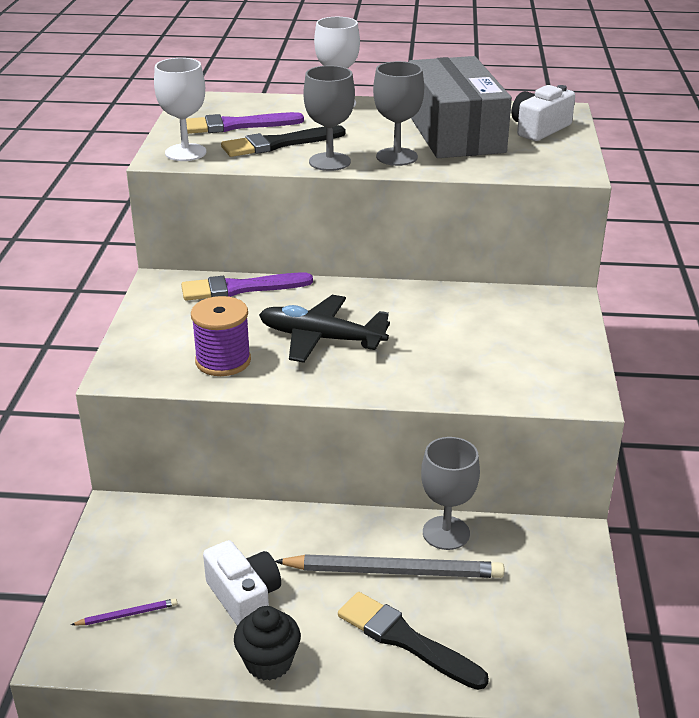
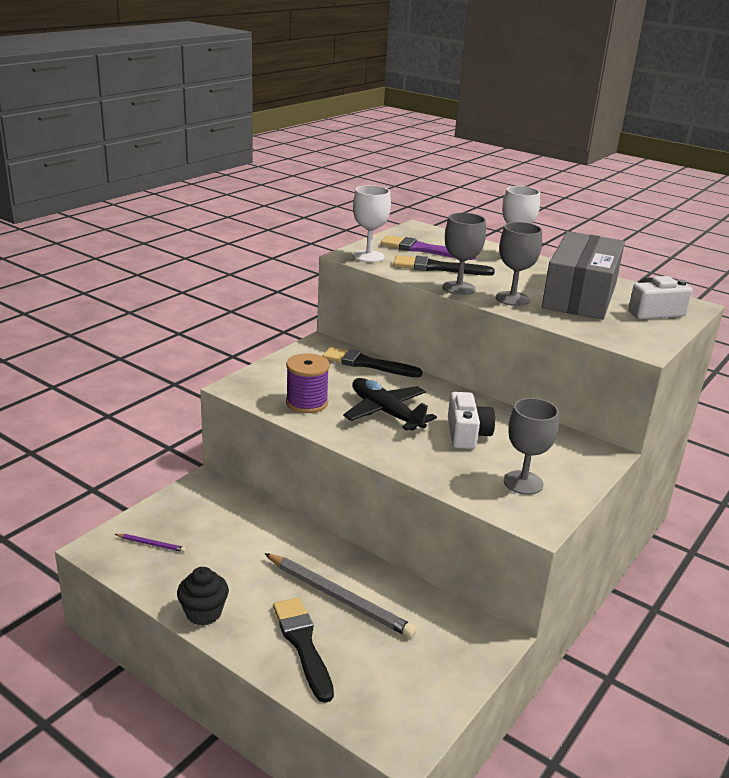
camera: 30 degrees right, 5 degrees down
purple brush [181,273,313,301] -> black brush [323,347,422,378]
white camera [203,540,281,626] -> white camera moved to [448,392,495,449]
grey goblet [421,437,480,550] -> grey goblet moved to [504,398,559,495]

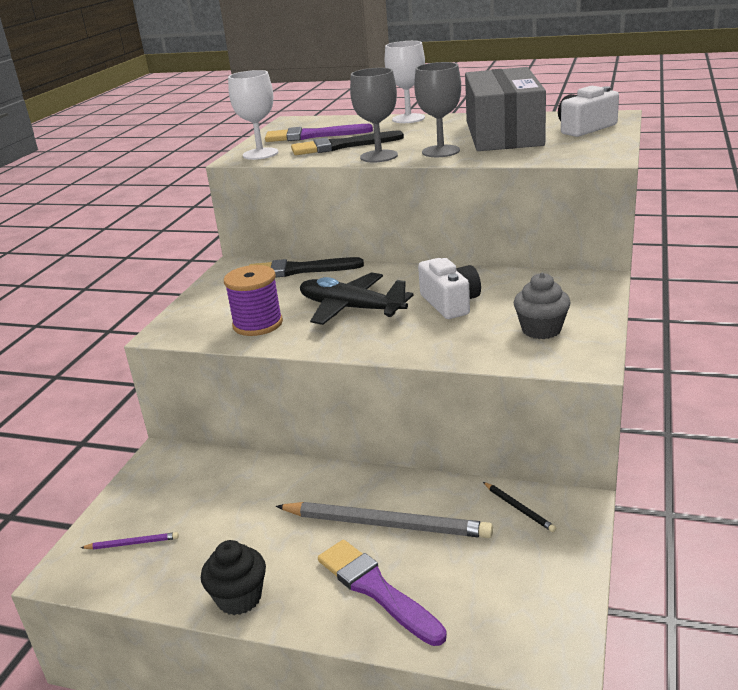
camera: 15 degrees left, 0 degrees up
black brush [273,597,334,703] -> purple brush [318,540,447,646]
grey goblet [504,398,559,495] -> grey cupcake [514,273,571,339]
none -> black pencil [483,482,556,532]

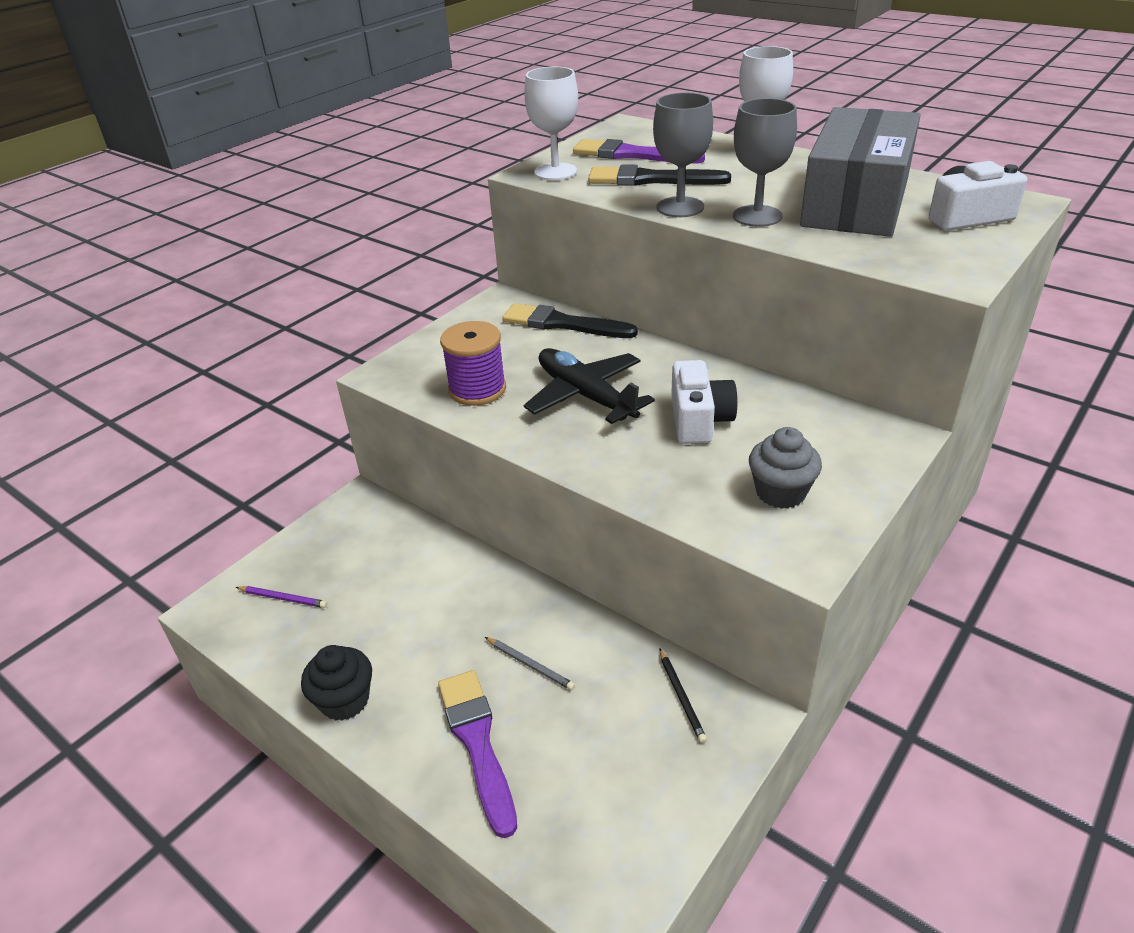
camera: 20 degrees right, 10 degrees up
grey pencil [276,502,493,538] -> grey pencil [485,637,575,690], size x0.44

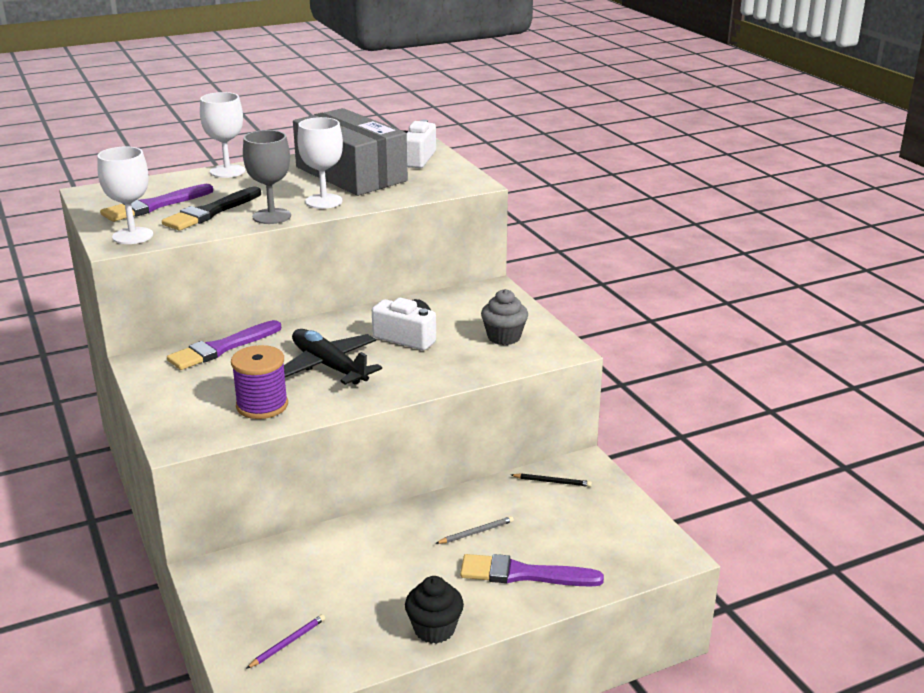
camera: 65 degrees left, 10 degrees down
black brush [502,303,638,338] -> purple brush [167,320,281,370]
black plane [524,348,655,424] -> black plane turned 60 degrees clockwise [284,329,382,385]
grey goblet [733,98,797,227] -> white goblet [297,117,343,209]

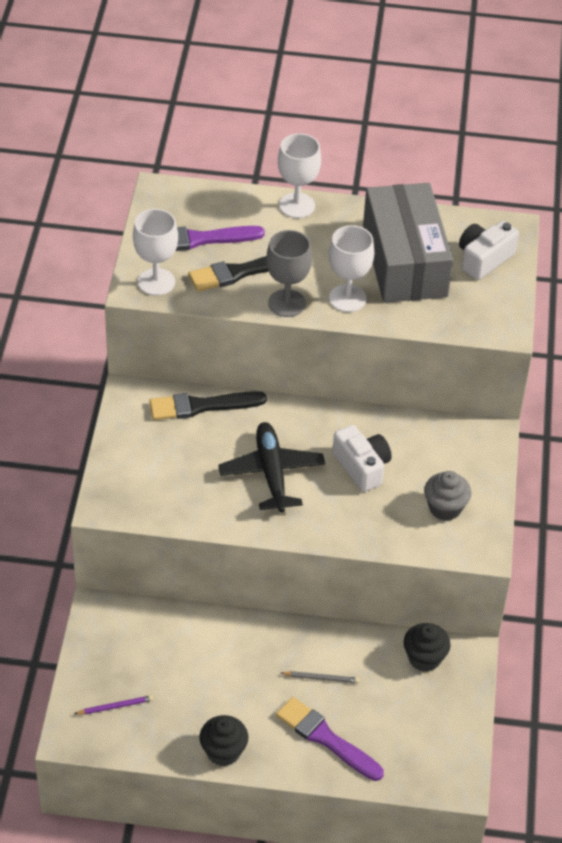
camera: 30 degrees right, 20 degrees up
purple brush [167,320,281,370] -> black brush [149,391,267,420]
purple spool [231,345,288,419] -> none
black pencil [511,473,592,487] -> black cupcake [404,623,451,672]

